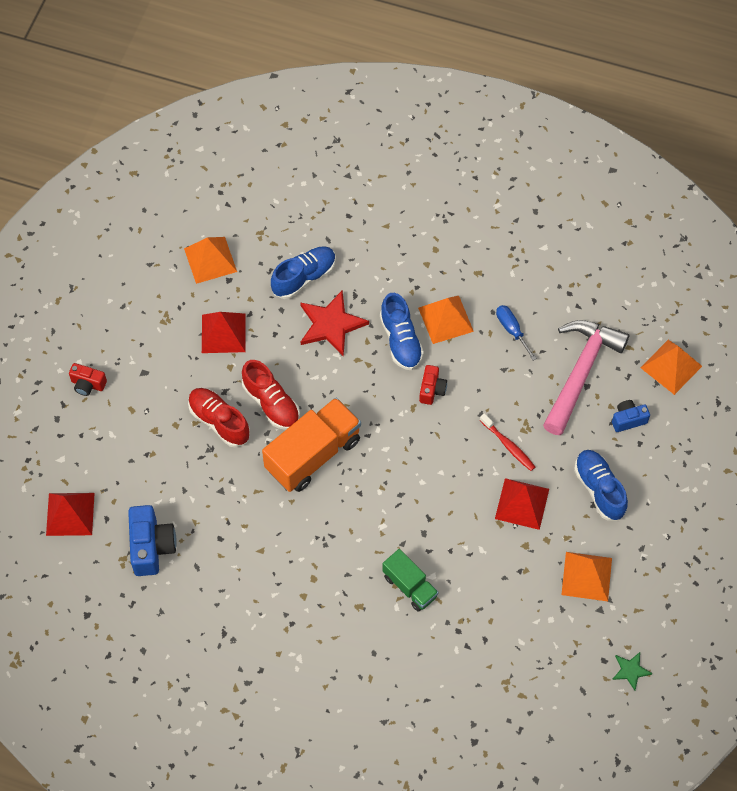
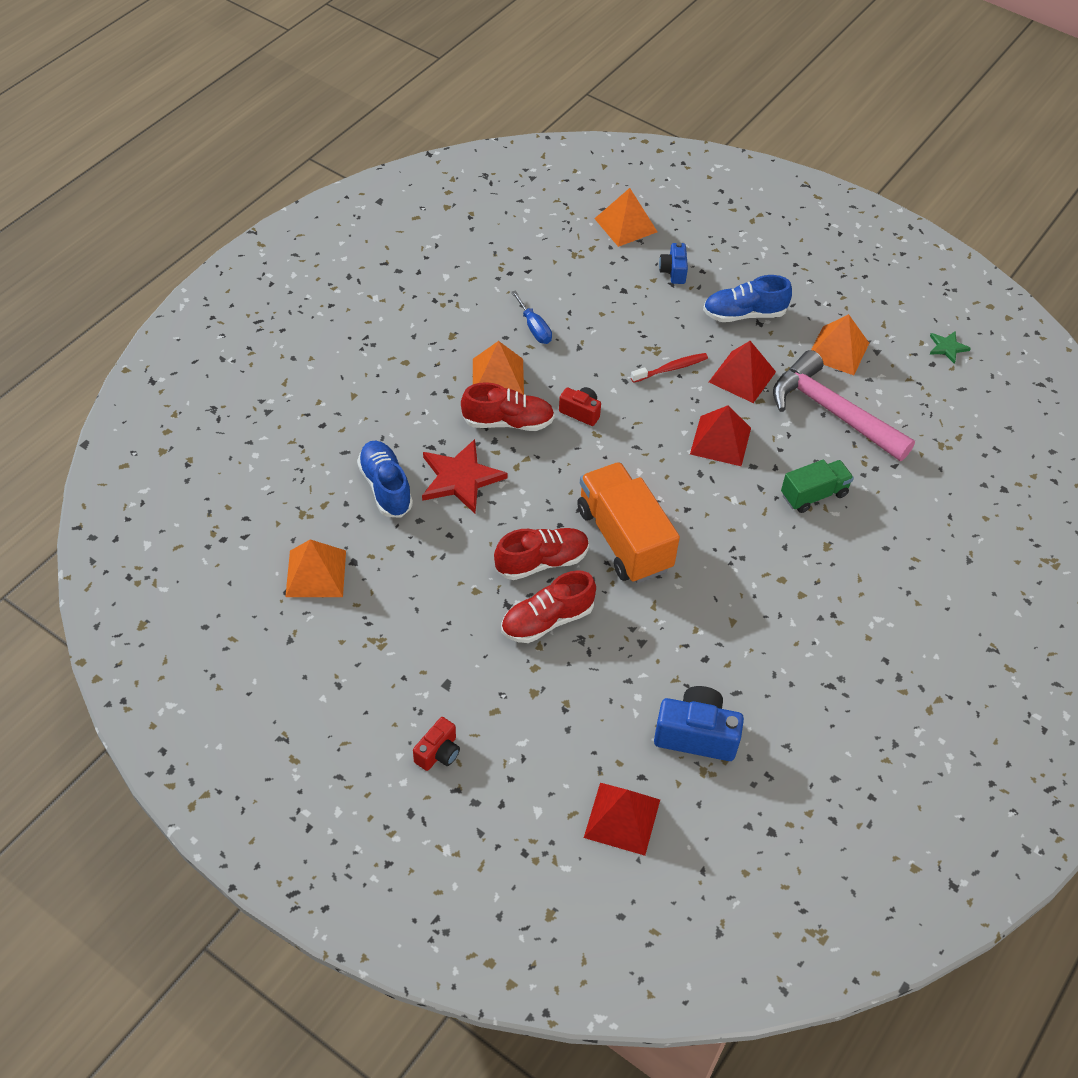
camera: 75 degrees left, 10 degrees down
red pyramid [202,312,246,353] -> red pyramid moved to [690,405,751,466]
blue shoe [380,293,424,370] -> red shoe [461,382,555,431]
blue screwdriver [496,305,537,361] -> blue screwdriver turned 105 degrees counterclockwise [511,290,552,344]
pink hammer [543,320,629,435] -> pink hammer moved to [773,350,915,461]

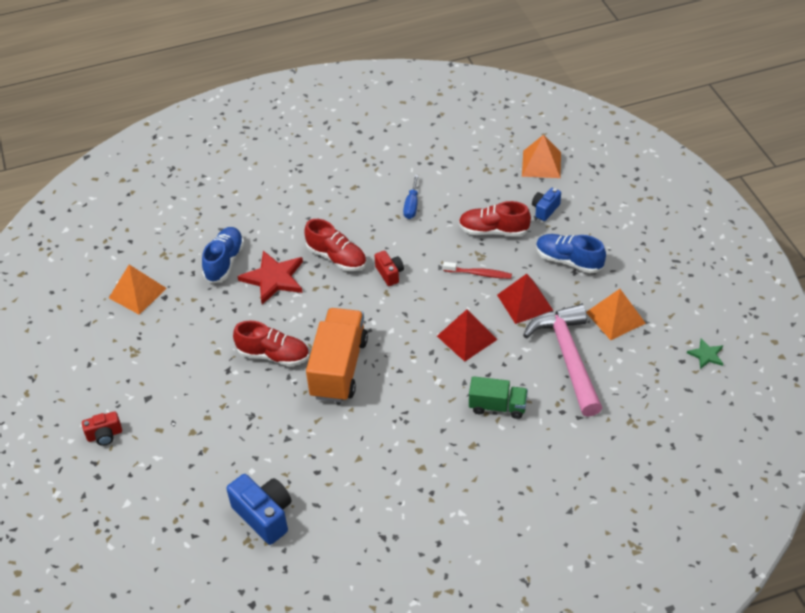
camera: 40 degrees right, 5 degrees down
orange pyramid [473,341,524,395] -> none
red shoe [501,570,596,643] -> red shoe moved to [459,201,531,236]
red pyramid [584,783,660,856] -> none

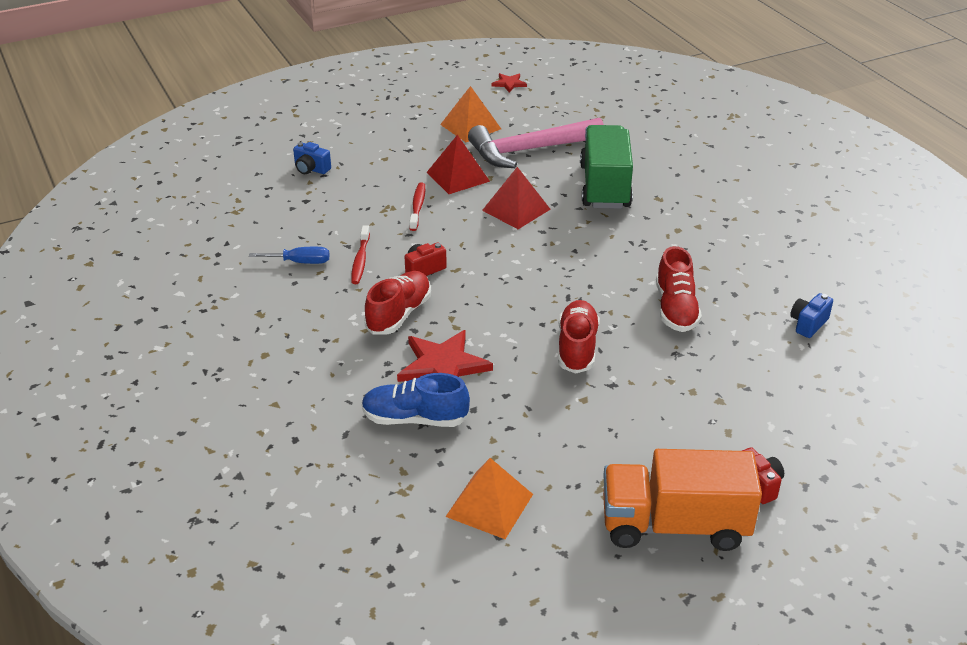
camera: 100 degrees left, 10 degrees down
blue camera [226,474,292,545] -> blue camera [790,293,833,338], size x0.58
orange truck [306,308,368,402] -> orange truck moved to [603,449,762,551]
red shoe [459,201,531,236] -> red shoe moved to [656,246,702,332]
green truck [469,376,528,419] -> green truck [580,125,633,209], size x1.74
orange pyramid [522,135,561,178] -> none
blue shoe [536,234,606,274] -> none
green star [687,339,723,369] -> red star [492,73,527,92]
none -> red toothbrush [351,225,370,284]

